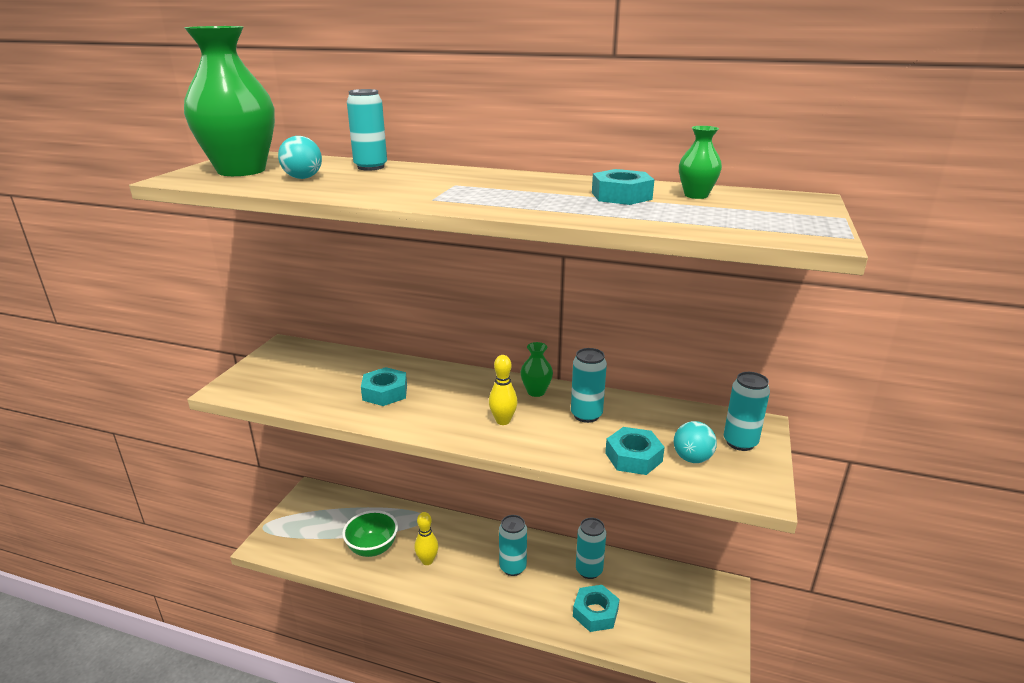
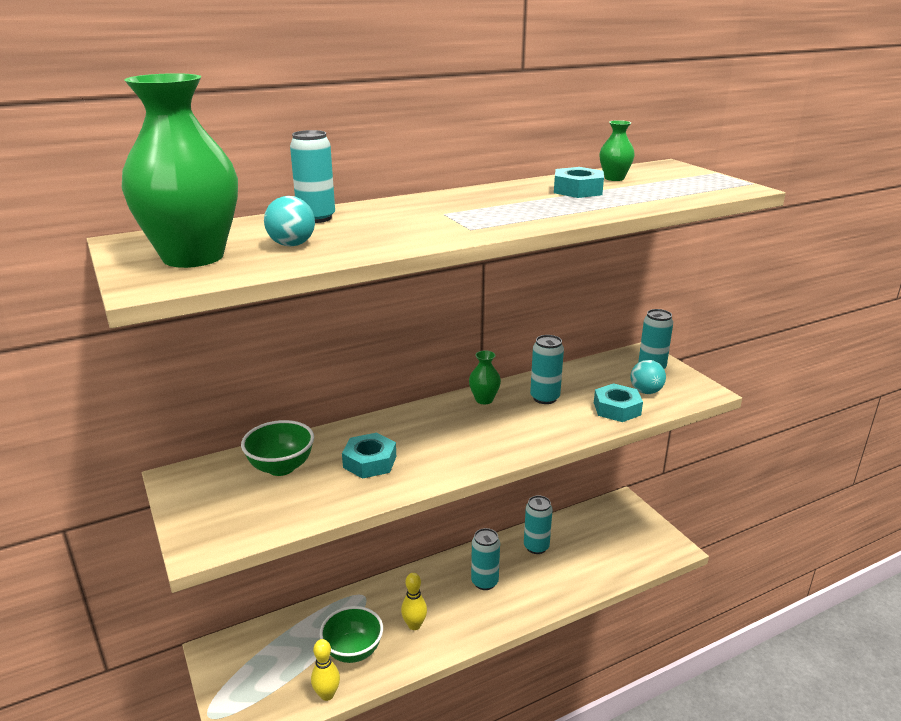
camera: 45 degrees left, 0 degrees up
yellow bowling pin [489,355,518,425] -> yellow bowling pin moved to [311,639,340,701]
turquoise nut [573,585,619,632] -> none
none -> green bowl [241,420,314,476]

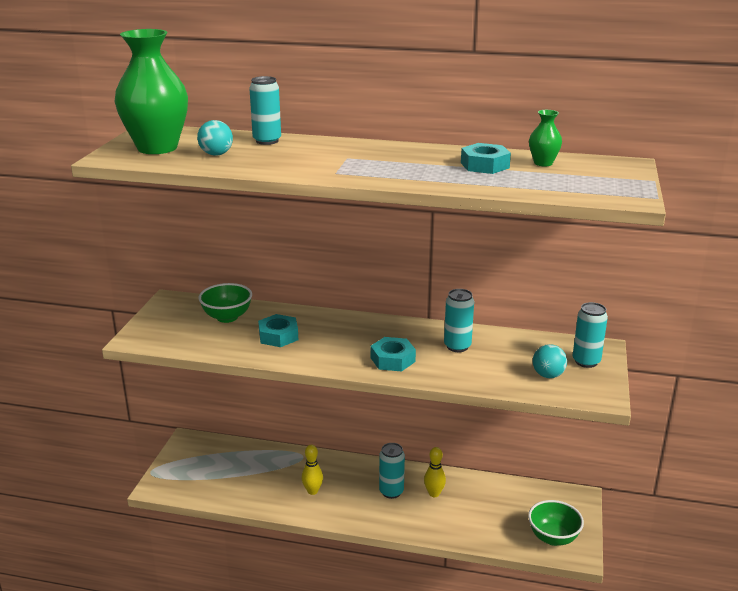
camera: 40 degrees right, 0 degrees up
yellow bowling pin [311,639,340,701] -> yellow bowling pin moved to [424,447,446,497]
green bowl [320,606,383,663] -> green bowl moved to [528,500,584,546]
green vase [469,350,501,404] -> none
turquoise can [524,495,553,554] -> none
turquoise nut [594,383,643,422] -> turquoise nut moved to [371,337,416,372]

